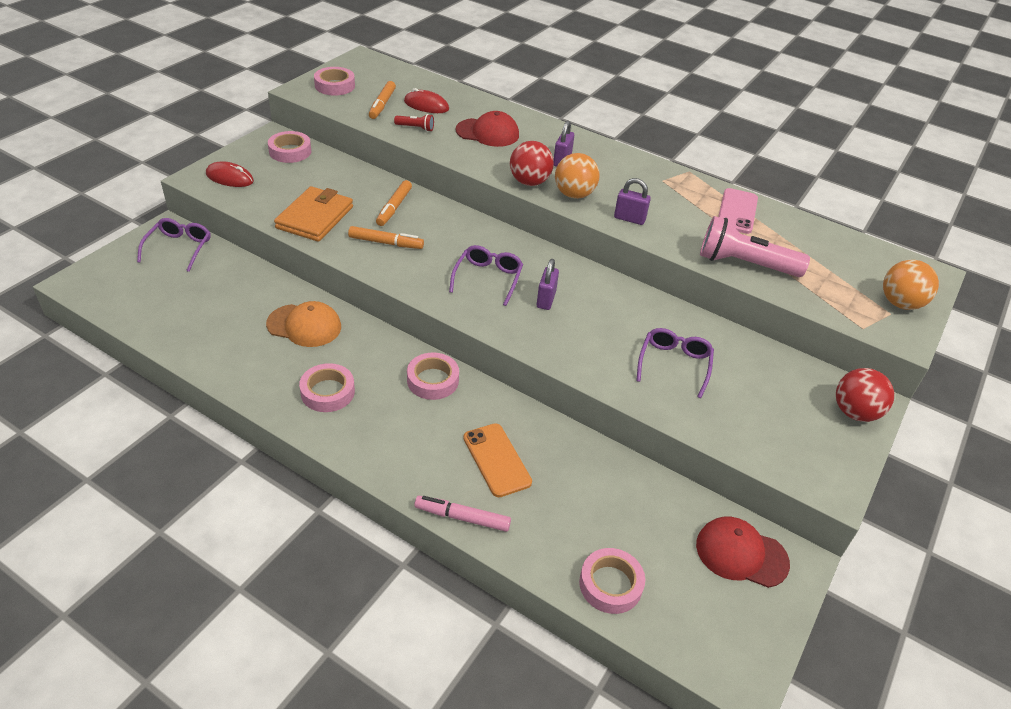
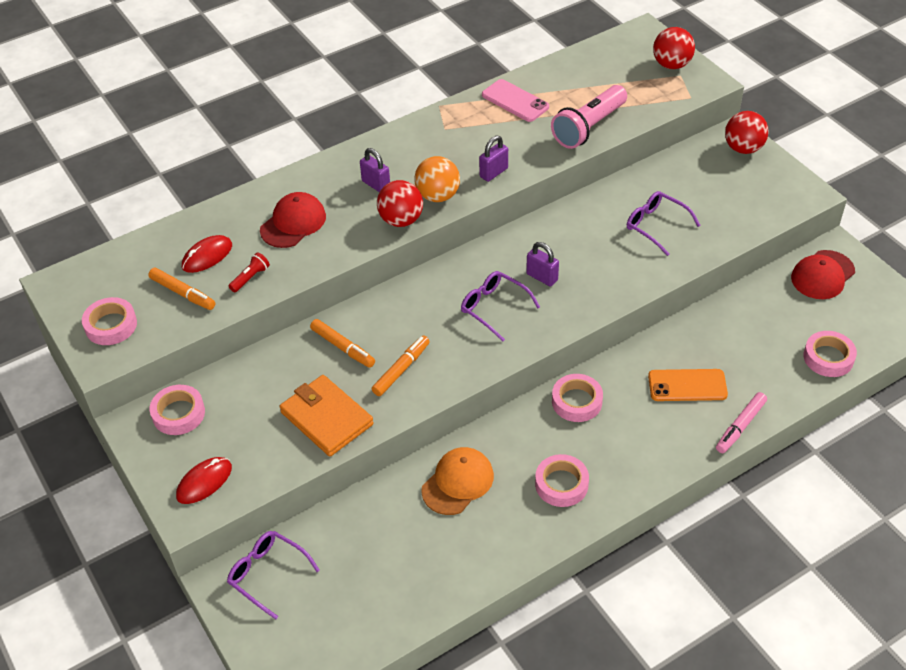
camera: 60 degrees left, 5 degrees up
orange ball [883,260,939,310] -> red ball [653,27,695,69]

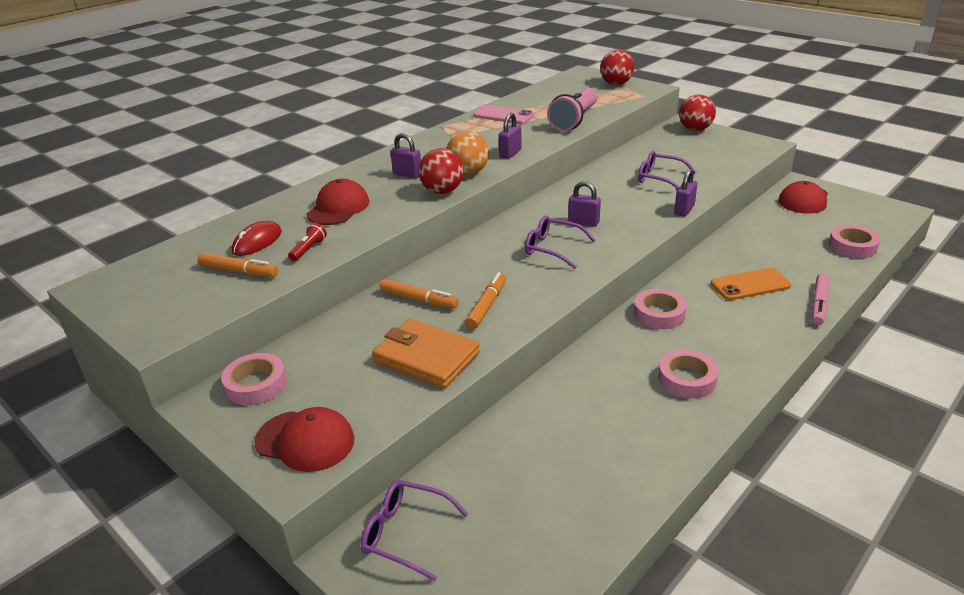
camera: 15 degrees left, 15 degrees down
pink tape [82,297,137,345] -> none
red mouse [176,457,232,504] -> red cap [254,407,354,472]
orange cap [421,447,494,515] -> none
none -> purple padlock [674,169,697,217]

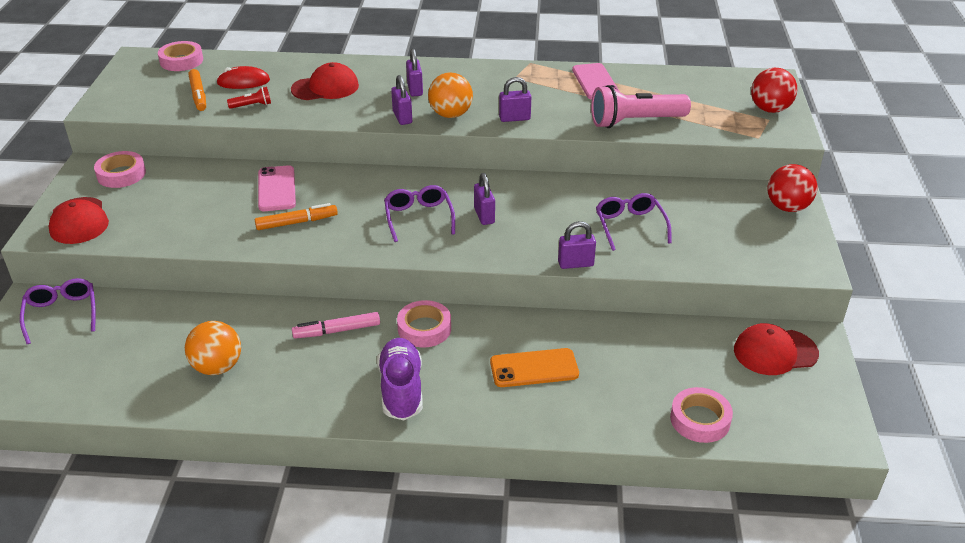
camera: 50 degrees right, 5 degrees up
orange wallet [372,319,480,388] -> none
orange marker [380,279,458,309] -> pink phone [258,165,296,211]
red ball [418,148,463,194] -> purple padlock [391,75,412,125]
pink tape [658,350,718,399] -> pink tape moved to [158,41,203,71]
orange phone [711,268,791,300] -> orange phone turned 45 degrees counterclockwise [490,348,579,387]
pink marker [812,273,830,325] -> pink marker moved to [292,312,380,339]
none -> orange ball [185,321,241,375]
none -> purple shoe [377,338,423,420]

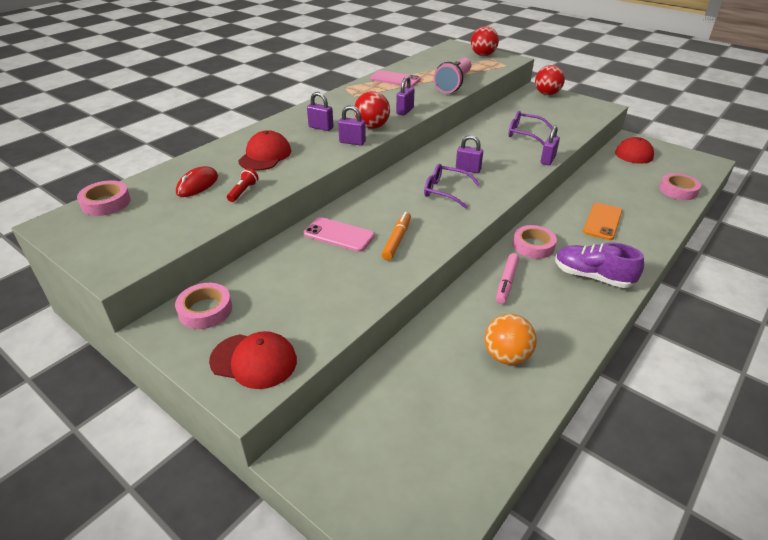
camera: 55 degrees left, 0 degrees up
purple glasses [20,278,96,344] -> none
orange marker [188,69,206,111] -> none
orange ball [428,72,473,118] -> red ball [354,91,390,129]

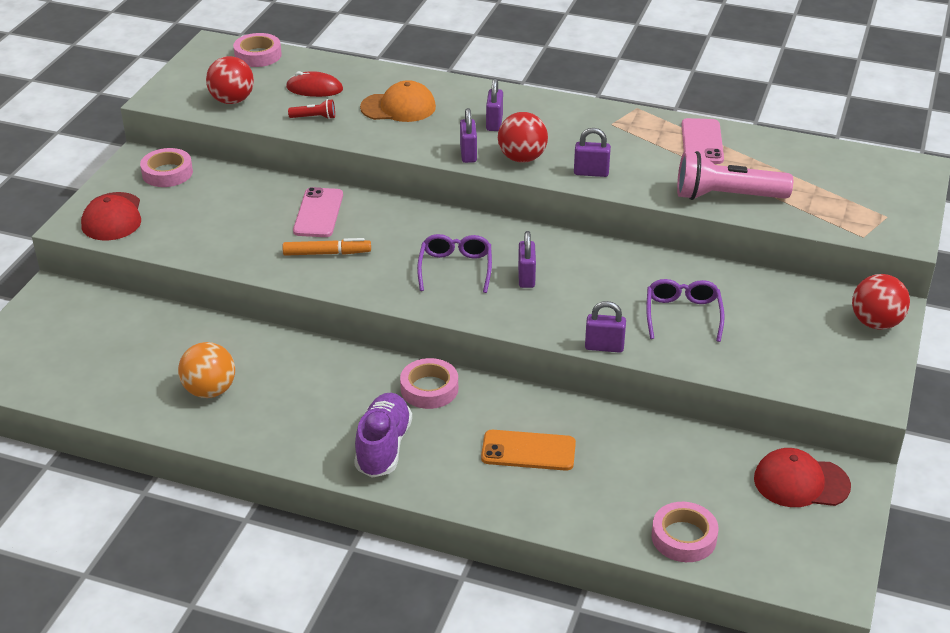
camera: 70 degrees right, 0 degrees up
red cap [238,130,291,171] -> orange cap [360,80,436,122]
red ball [471,26,499,56] -> red ball moved to [206,56,254,104]
pink marker [496,253,519,304] -> none

